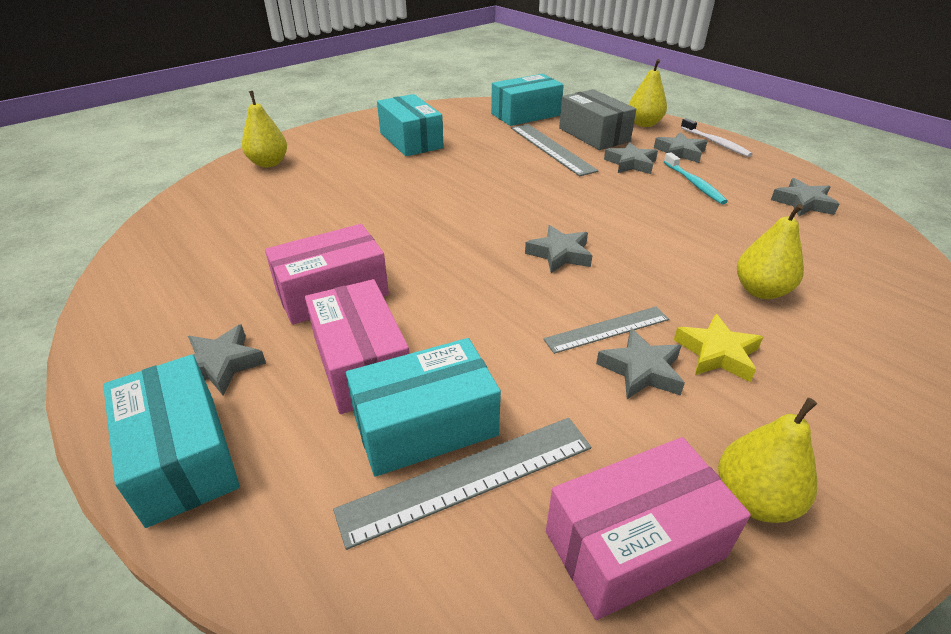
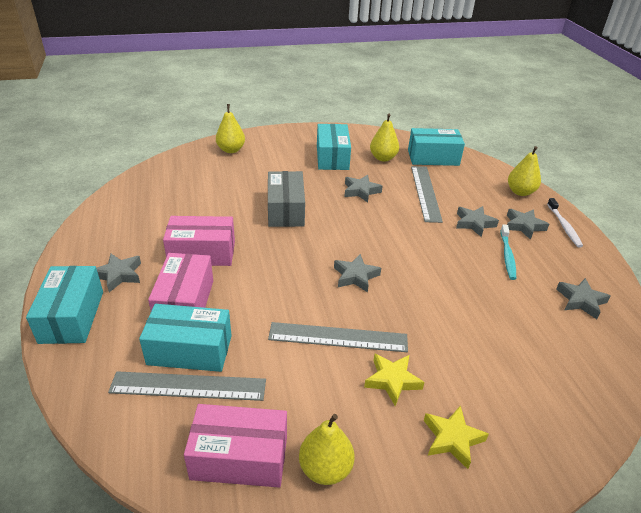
camera: 25 degrees right, 0 degrees up
grey ruler [543,307,669,354] -> grey ruler [268,322,408,352], size x1.52
grey box [559,89,636,150] -> grey box moved to [268,171,305,227]
grey star [596,329,685,399] -> grey star moved to [344,175,383,203]
yellow pear [737,204,804,299] -> yellow pear moved to [370,114,399,161]
none -> yellow star [424,405,489,469]

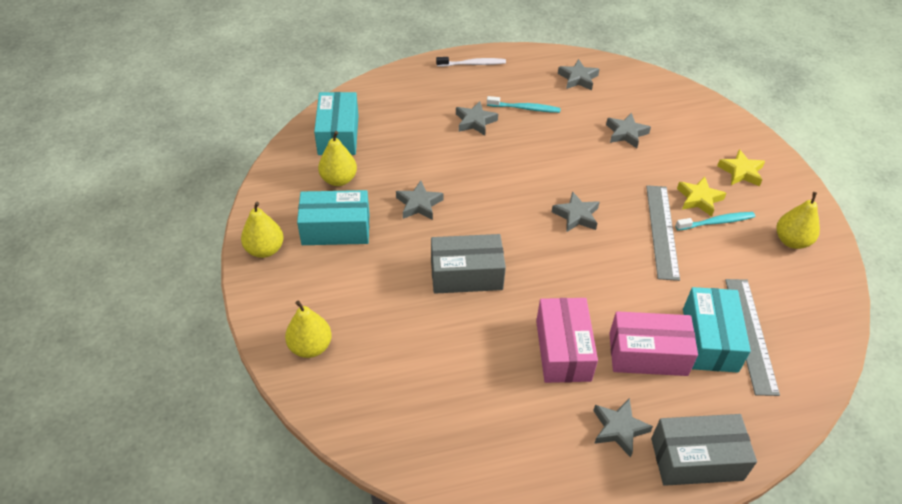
camera: 90 degrees left, 10 degrees up
turquoise box [26,266,103,344] -> grey box [651,414,757,486]
pink box [184,404,287,487] -> none
grey ruler [411,166,443,223] -> none
grey star [507,209,549,240] -> grey star moved to [606,113,651,148]
yellow pear [508,146,541,196] -> yellow pear moved to [241,202,284,258]
none -> turquoise toothbrush [675,212,755,231]

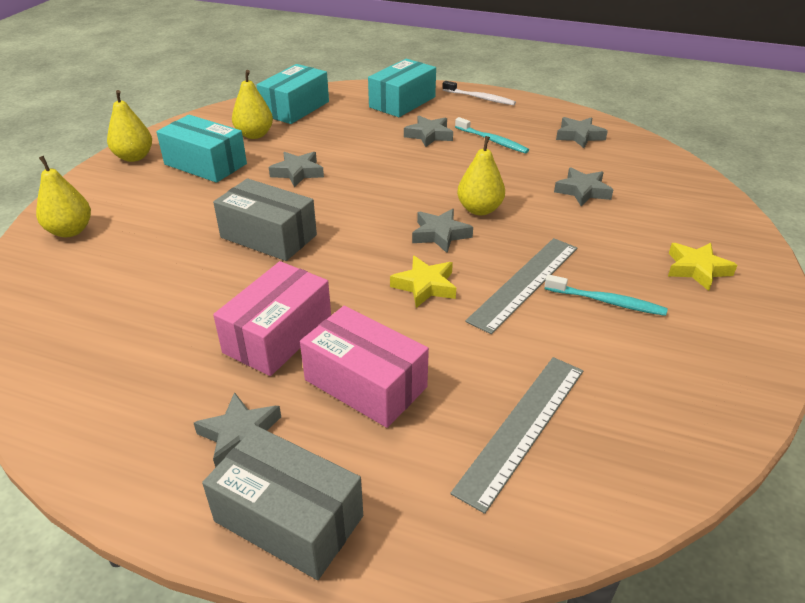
camera: 35 degrees right, 10 degrees down
yellow star [677,176,726,217] -> yellow star moved to [390,256,456,308]
turquoise box [683,287,751,373] -> turquoise box moved to [368,59,436,117]
yellow pear [777,192,820,249] -> yellow pear moved to [457,136,505,215]

